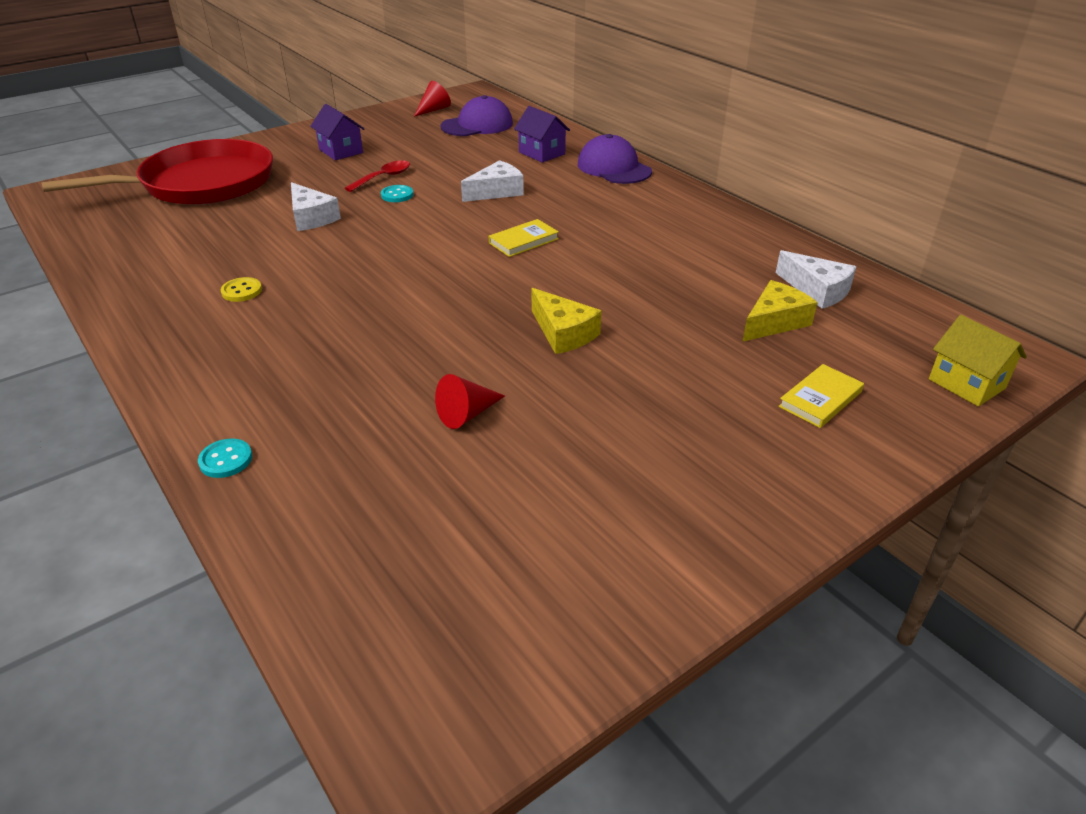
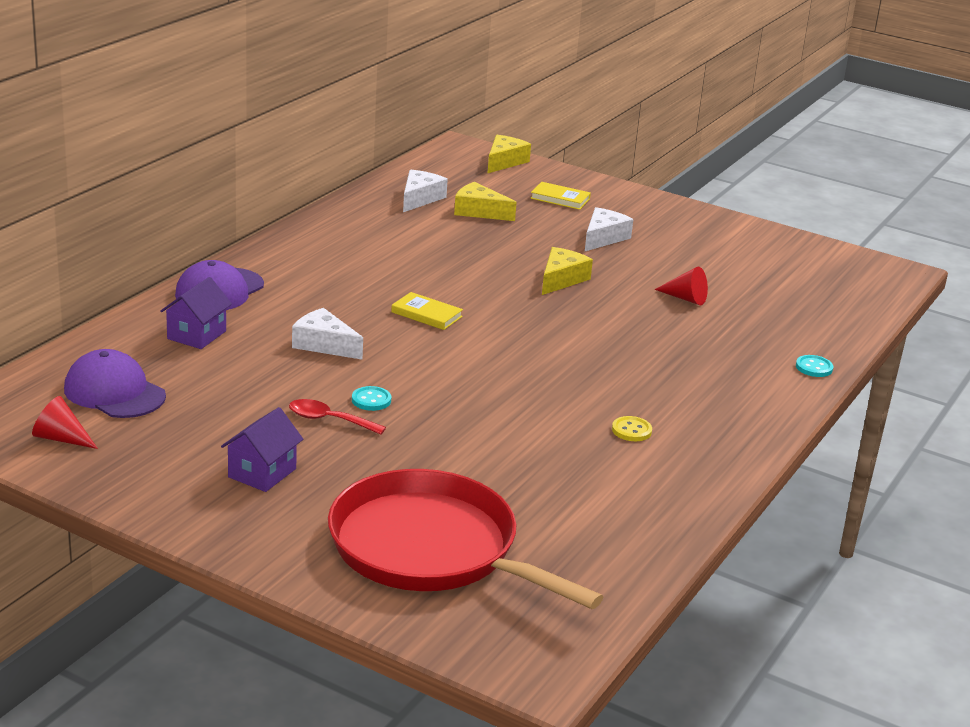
camera: 115 degrees left, 10 degrees down
white cheese [291,182,341,231] -> white cheese moved to [585,207,633,251]
yellow house [929,315,1027,406] -> yellow cheese [488,135,531,173]

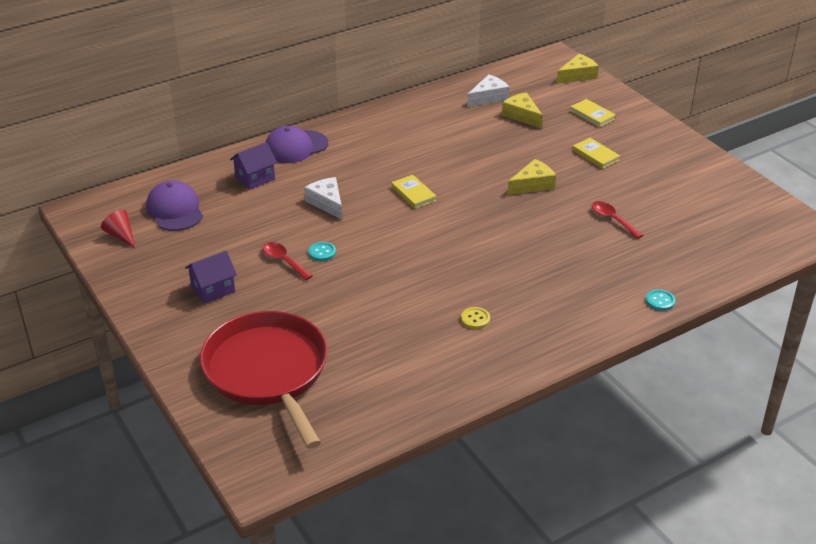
camera: 30 degrees right, 10 degrees up
white cheese [585,207,633,251] -> yellow book [573,138,620,169]
red cone [654,267,708,305] -> red spoon [592,201,643,239]

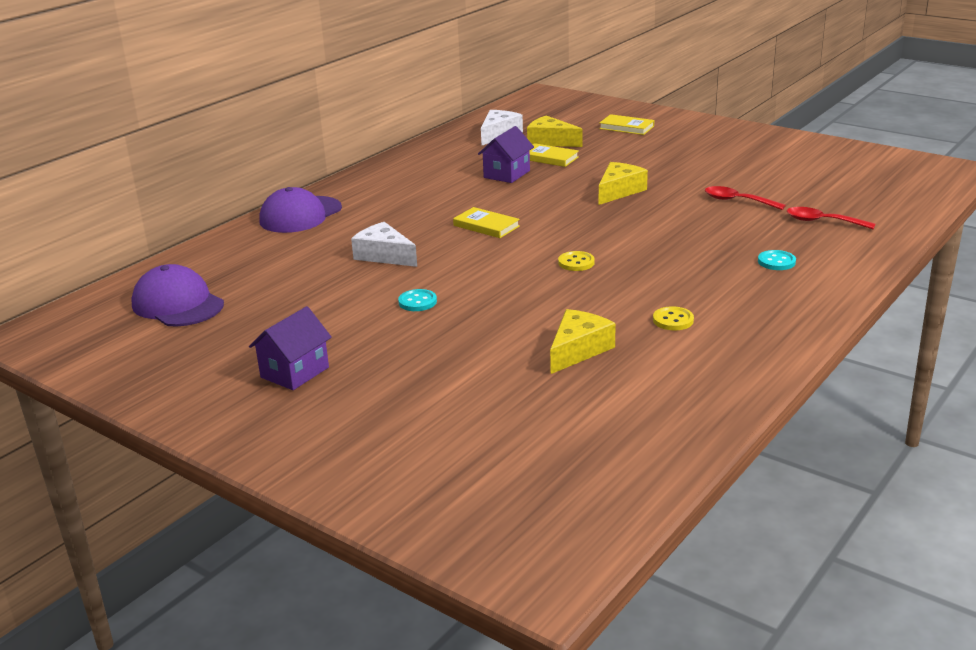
camera: 20 degrees left, 10 degrees down
red cone [101,210,135,248] -> none
red pan [200,311,328,449] -> none
purple house [230,142,277,190] -> purple house moved to [478,126,534,183]
red spoon [262,242,312,280] -> red spoon moved to [787,207,875,229]
yellow cheese [557,54,599,84] -> yellow cheese moved to [550,309,616,374]
yellow book [573,138,620,169] -> yellow book moved to [530,143,579,167]
turquoise button [646,289,675,311] -> turquoise button moved to [758,250,796,270]
none -> yellow button [558,251,595,271]

